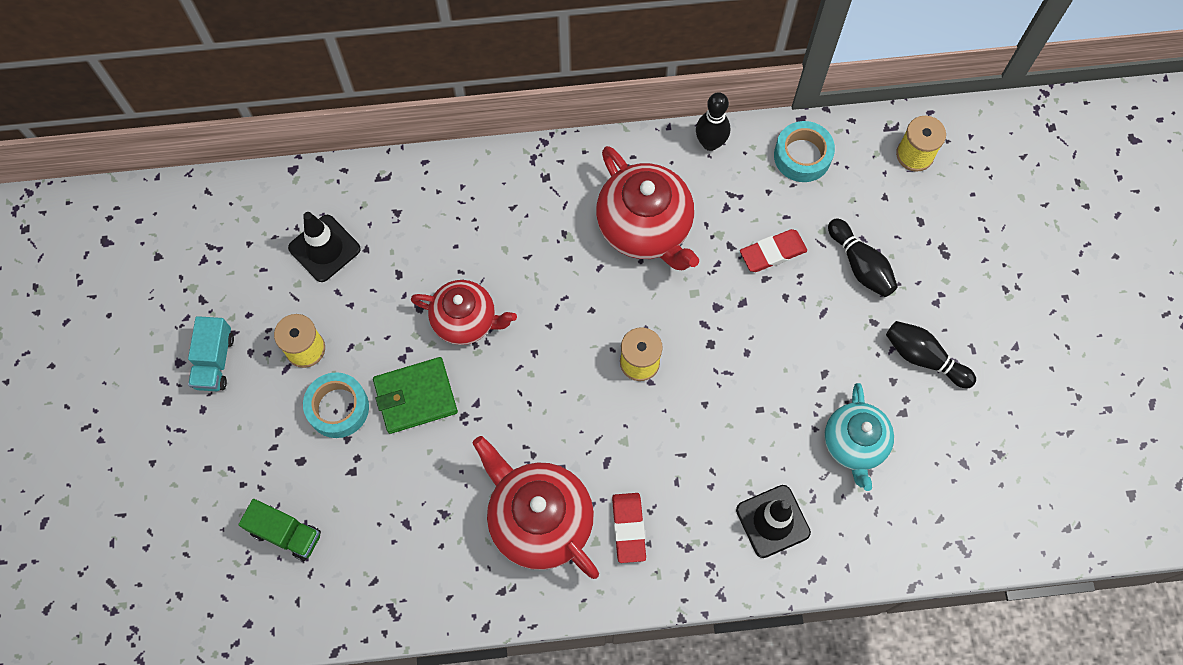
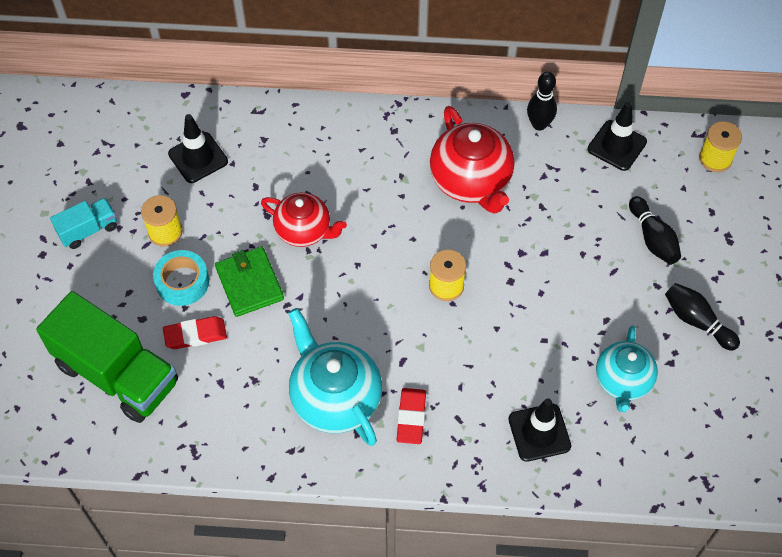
camera: 10 degrees right, 10 degrees down
turquoise truck [188,316,234,391] -> turquoise truck turned 135 degrees counterclockwise [50,198,117,249]
green truck [238,499,321,561] -> green truck [36,291,178,423], size x2.06
green wallet [373,357,458,434] -> green wallet turned 75 degrees clockwise [215,247,284,317]
red teapot [473,436,599,579] -> turquoise teapot [288,308,382,446]
red eraser [740,229,807,272] -> red eraser moved to [163,316,227,349]
turquoise tape [774,121,835,182] -> black traffic cone [588,102,647,171]

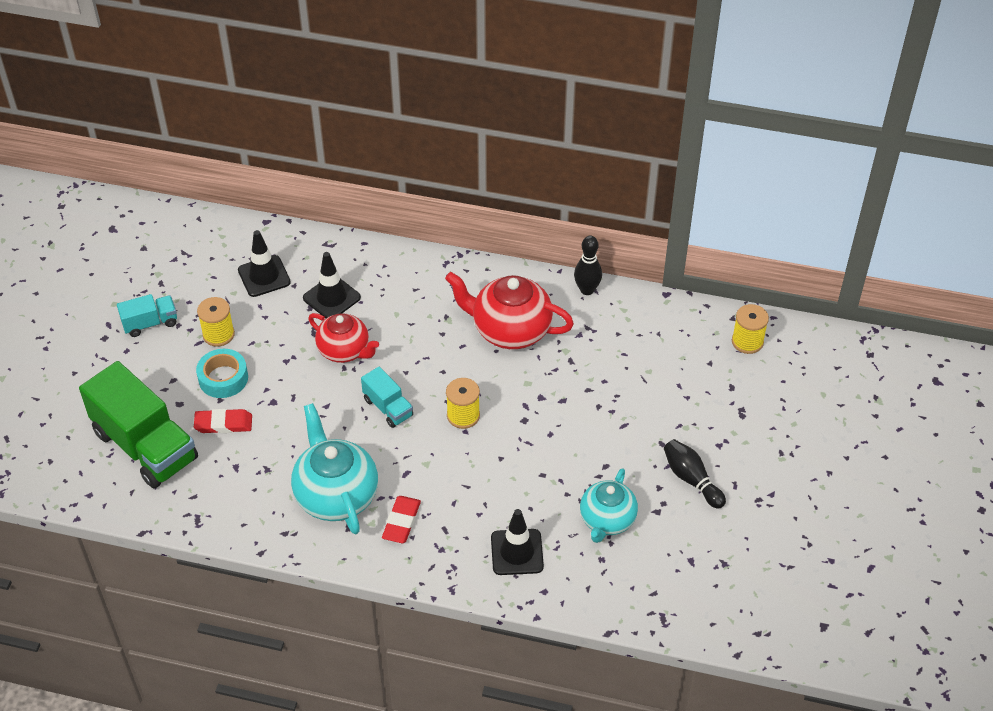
camera: 10 degrees right, 10 degrees down
green wallet [215,247,284,317] -> none
red teapot [430,106,514,214] -> red teapot turned 120 degrees clockwise [445,272,574,349]
black traffic cone [588,102,647,171] -> black traffic cone moved to [303,252,361,318]
black bowling pin [629,196,681,264] -> none
none -> turquoise truck [361,367,413,428]

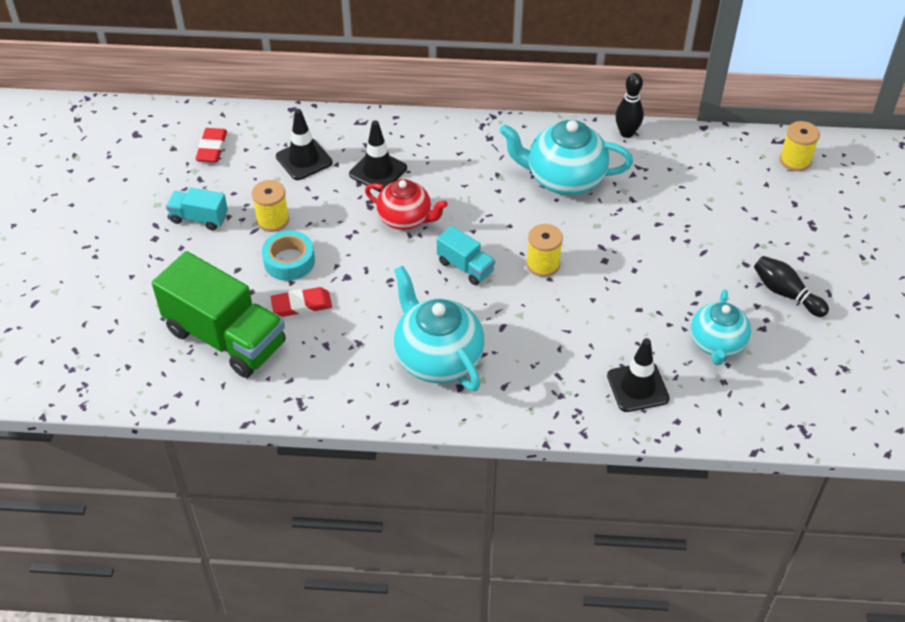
camera: 10 degrees left, 0 degrees up
turquoise truck [117,294,177,337] -> turquoise truck turned 135 degrees counterclockwise [166,188,228,230]
red eraser [382,496,421,543] -> red eraser moved to [196,128,227,162]
red teapot [445,272,574,349] -> turquoise teapot [499,120,633,195]

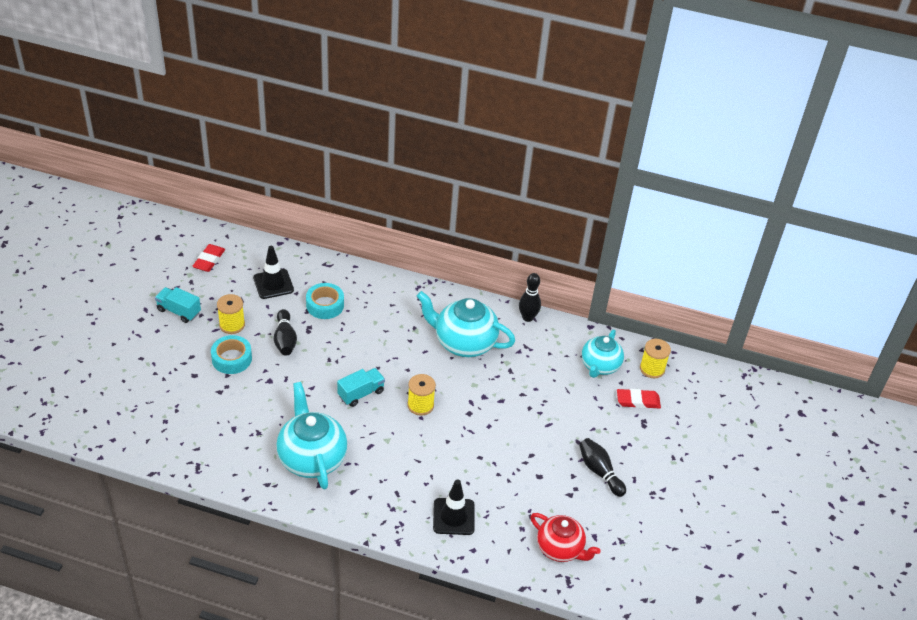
camera: 10 degrees right, 5 degrees down
green truck [152,251,286,378] -> none
red eraser [271,287,332,317] -> red eraser moved to [617,389,661,409]
black traffic cone [349,120,407,192] -> turquoise tape [306,283,344,319]
red teapot [365,179,448,230] -> red teapot moved to [530,513,601,562]
turquoise truck [437,226,495,285] -> turquoise truck turned 90 degrees counterclockwise [337,368,385,407]
turquoise teapot [691,289,751,365] -> turquoise teapot moved to [582,329,624,378]
none -> black bowling pin [274,309,297,356]

